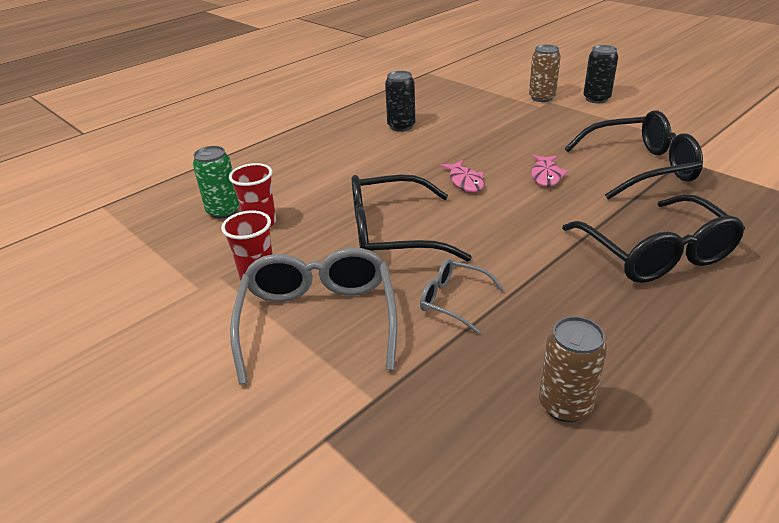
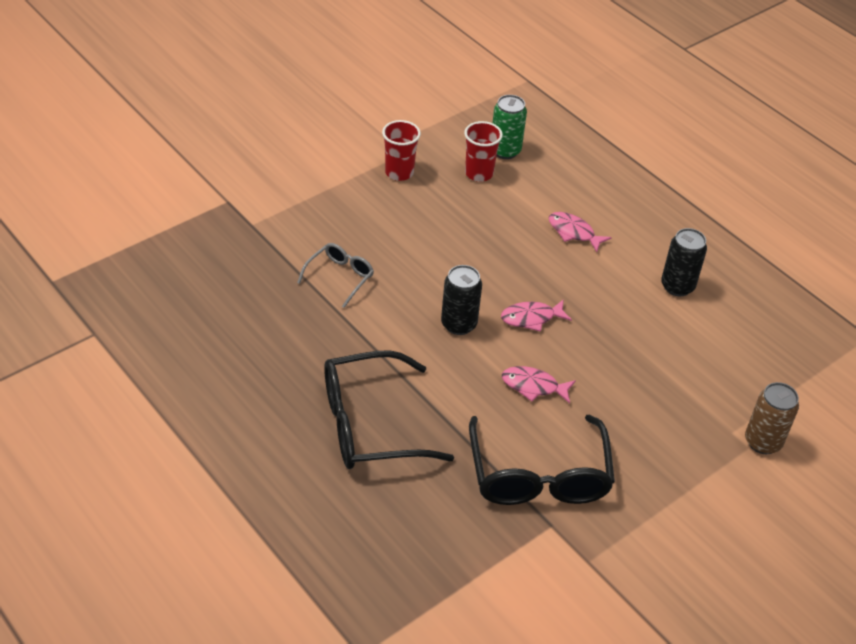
camera: 90 degrees right, 10 degrees up
grey glasses [230,248,398,384] -> none
black glasses [352,174,472,261] -> none
brown can [539,316,607,422] -> none
black can [583,45,618,103] -> black can moved to [441,265,482,335]
none -> pink fish [549,212,612,252]

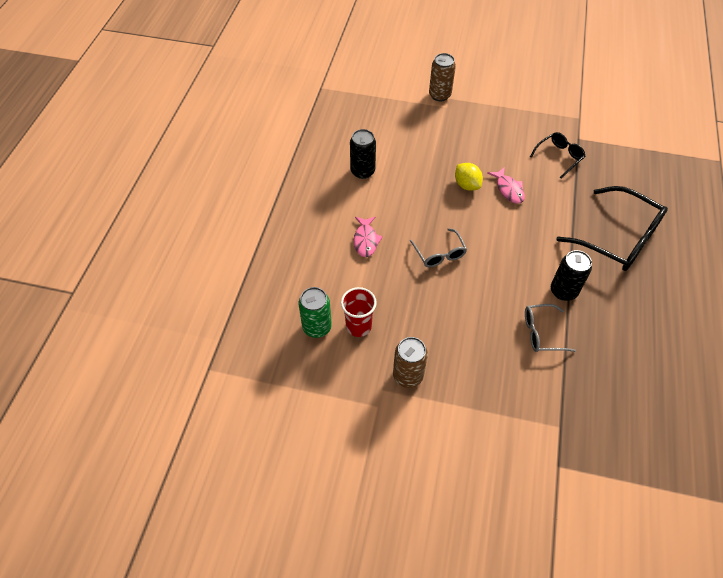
camera: 125 degrees left, 10 degrees up
red cup [382,120,421,181] -> brown can [393,337,428,388]
black can [441,265,482,335] -> black can moved to [551,250,592,301]
black glasses [469,415,615,505] -> black glasses [530,132,585,178], size x0.52
pink fish [501,299,572,332] -> none
none -> grey glasses [410,228,467,267]
none -> yellow lemon [455,163,483,191]

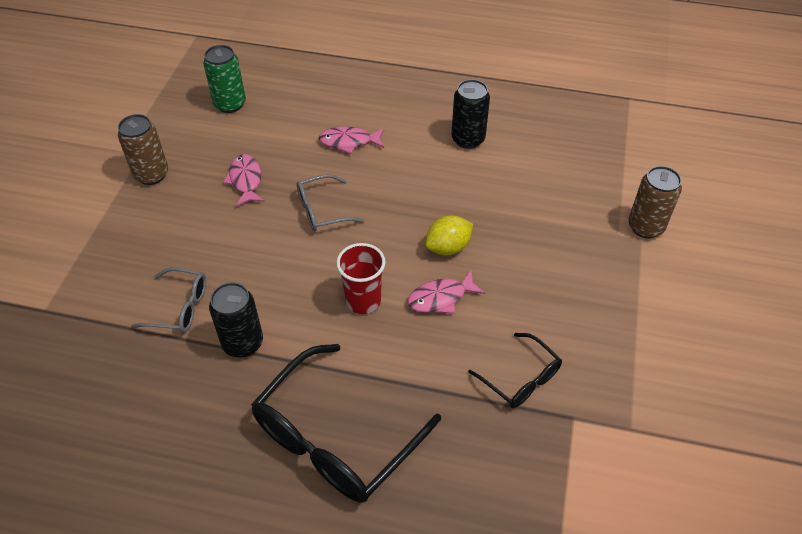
camera: 90 degrees right, 5 degrees down
red cup [341,287,377,337] -> red cup moved to [336,243,385,314]
grey glasses [525,304,576,352] -> grey glasses turned 105 degrees clockwise [131,267,206,333]
none -> pink fish [223,154,264,206]

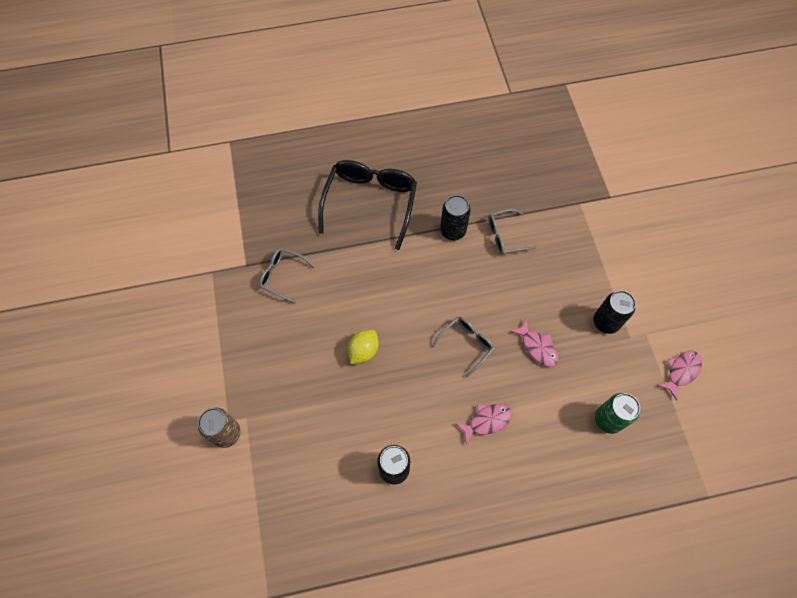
camera: 155 degrees right, 15 degrees up
brown can [118,114,168,185] -> black can [593,291,636,334]
red cup [336,243,385,314] -> none
pink fish [407,271,485,314] -> pink fish moved to [657,351,702,400]
black glasses [468,333,562,408] -> grey glasses [259,248,315,303]

